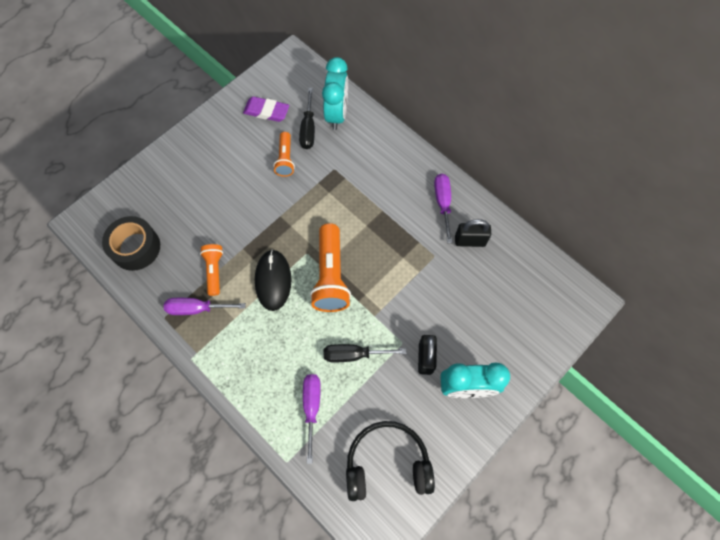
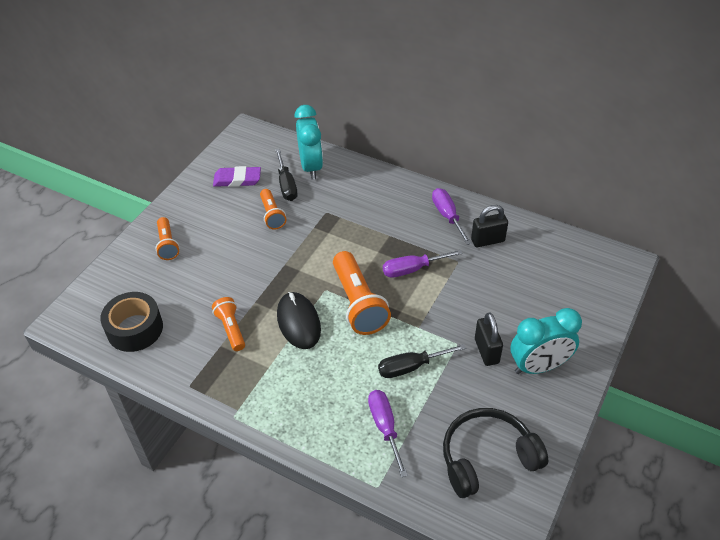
camera: 15 degrees left, 20 degrees down
purple screwdriver [164,298,246,315] -> purple screwdriver moved to [383,250,463,278]
none -> orange flashlight [155,217,180,260]

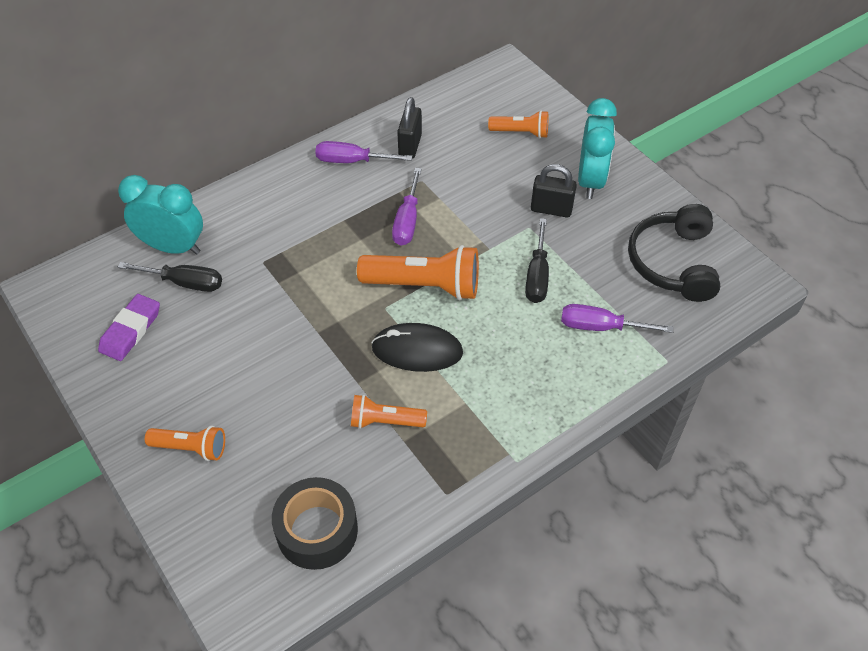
camera: 65 degrees left, 5 degrees up
orange flashlight [260,189,287,229] -> orange flashlight moved to [488,110,548,138]

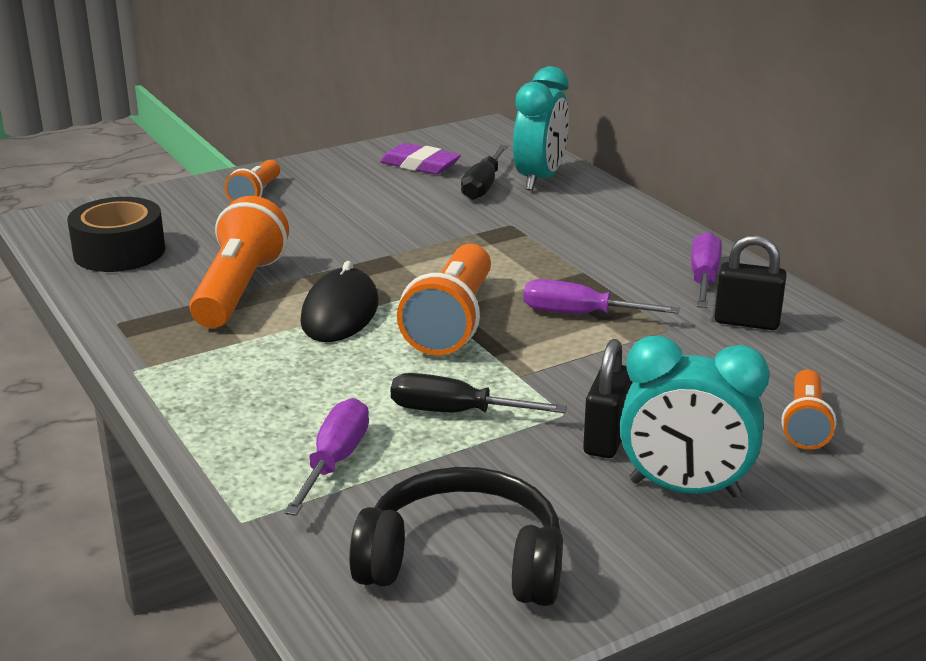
camera: 95 degrees right, 25 degrees down
orange flashlight [351,394,427,429] -> orange flashlight [189,196,289,328], size x1.75

